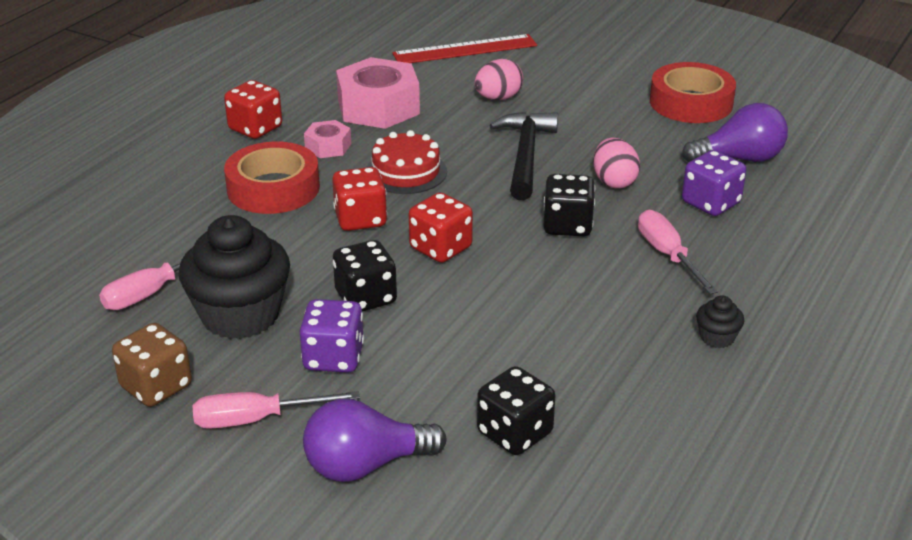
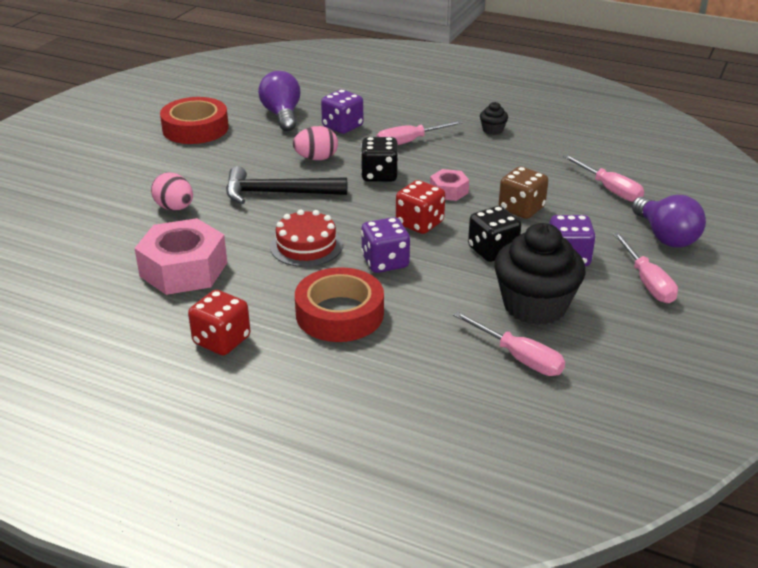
camera: 95 degrees left, 0 degrees up
brown dice [112,323,192,407] -> brown dice moved to [499,166,549,219]
pink nut [304,120,351,158] -> pink nut moved to [430,169,469,201]
red dice [332,167,387,231] -> purple dice [361,217,410,273]
red ruler [392,34,537,63] -> none
black dice [477,366,555,455] -> pink screwdriver [563,155,644,202]

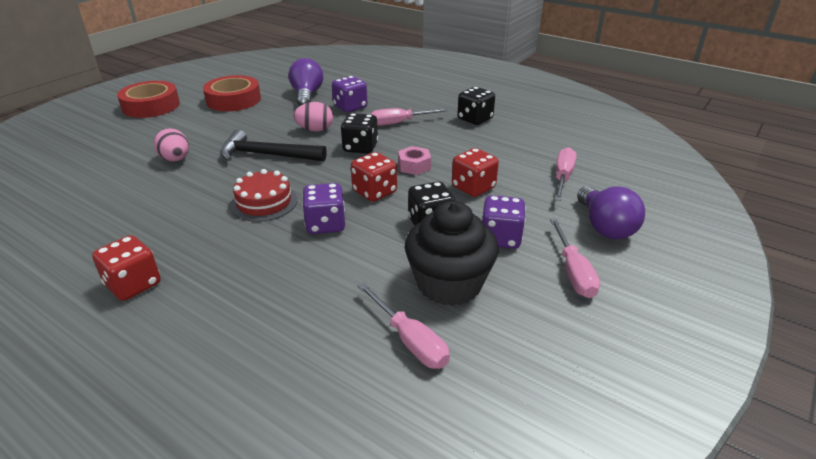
camera: 10 degrees right, 0 degrees up
pink nut [134,218,227,295] -> none
red tape [295,267,384,342] -> red tape moved to [117,81,180,118]
black cupcake [480,102,508,135] -> black dice [457,87,495,125]
brown dice [499,166,549,219] -> red dice [452,148,499,197]
pink screwdriver [563,155,644,202] -> pink screwdriver turned 135 degrees counterclockwise [554,147,576,201]

